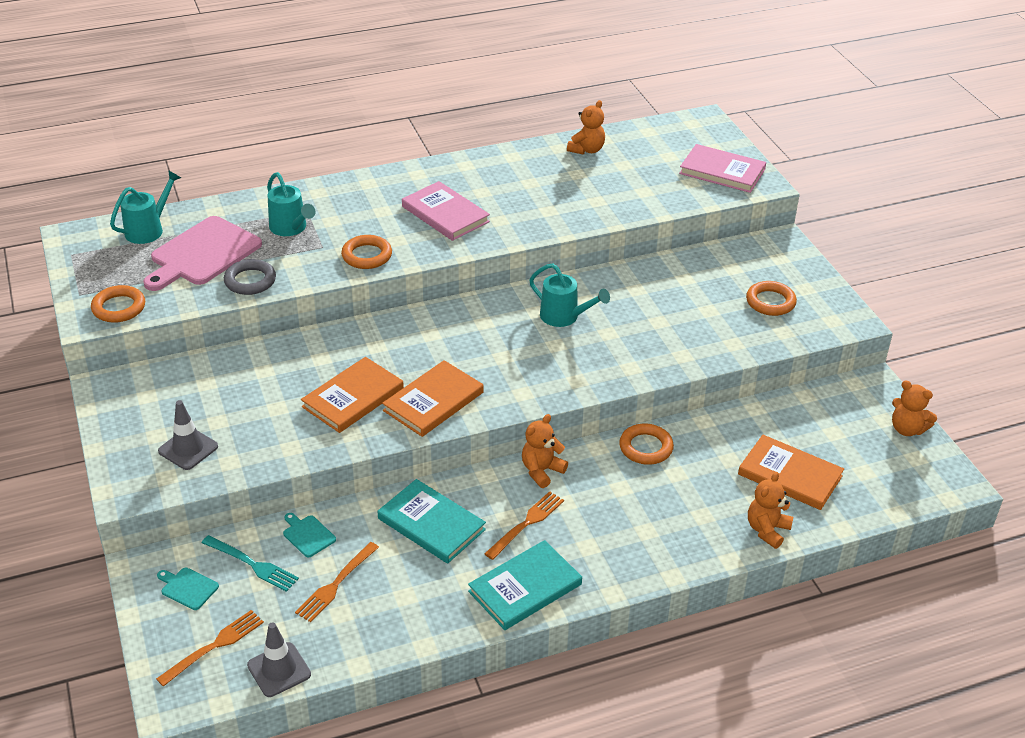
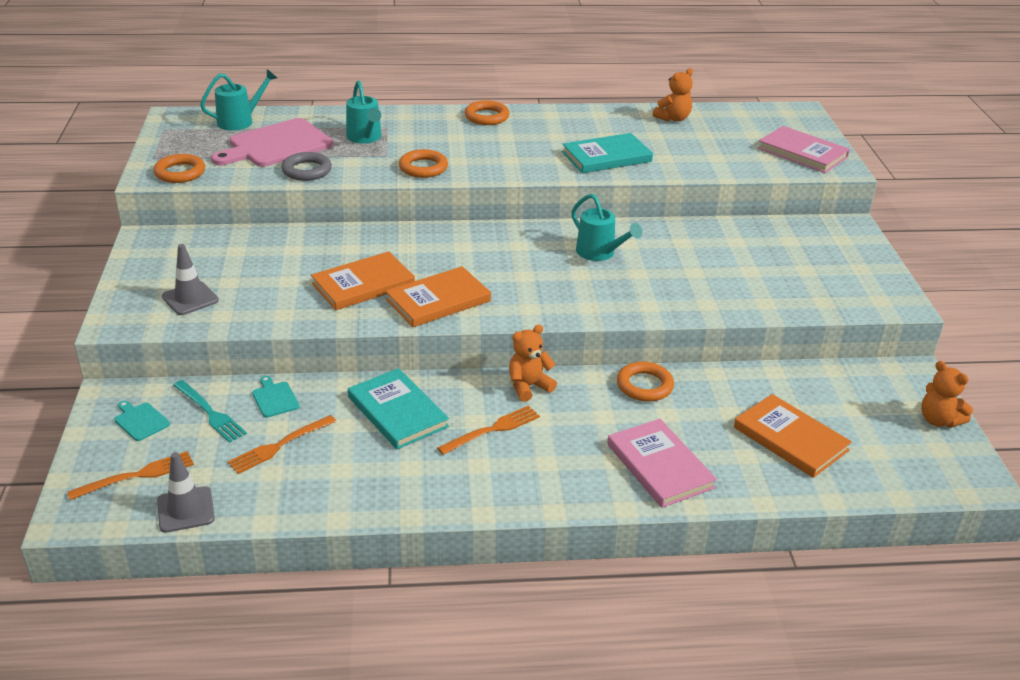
camera: 15 degrees right, 5 degrees down
pink book [402,181,490,241] -> pink book moved to [607,419,717,508]
turquoise book [468,540,582,630] -> turquoise book moved to [562,133,653,173]
orange ring [746,281,797,316] -> orange ring moved to [465,100,510,125]
orange teddy bear [748,472,793,549] -> none

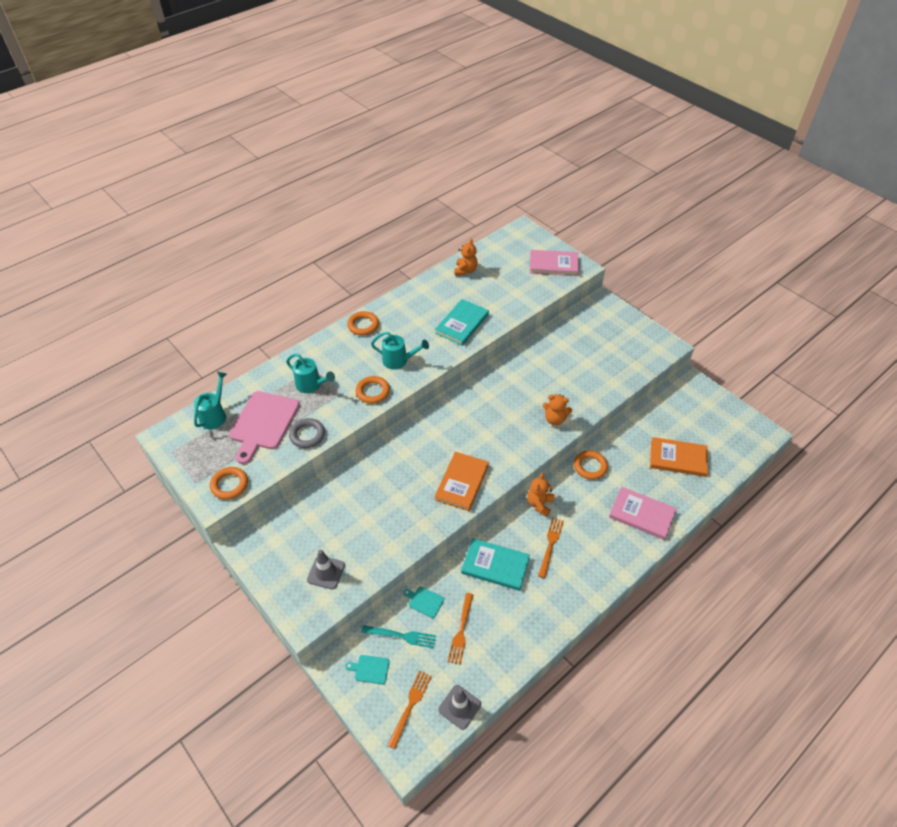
camera: 35 degrees left, 15 degrees up
orange book [311,251,415,310] -> none
turquoise watering can [571,194,643,261] -> turquoise watering can moved to [371,331,429,369]
orange teddy bear [921,361,973,428] -> orange teddy bear moved to [542,394,572,425]

